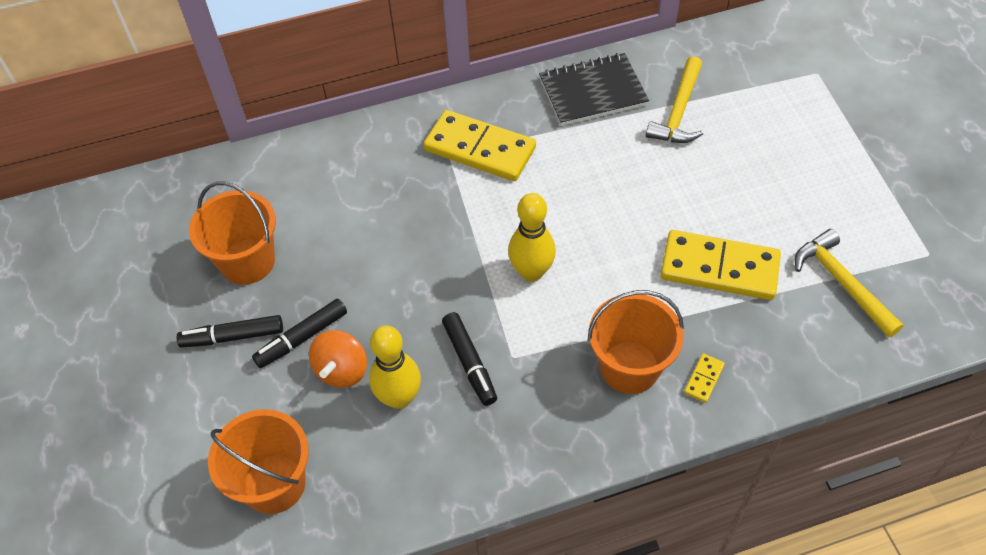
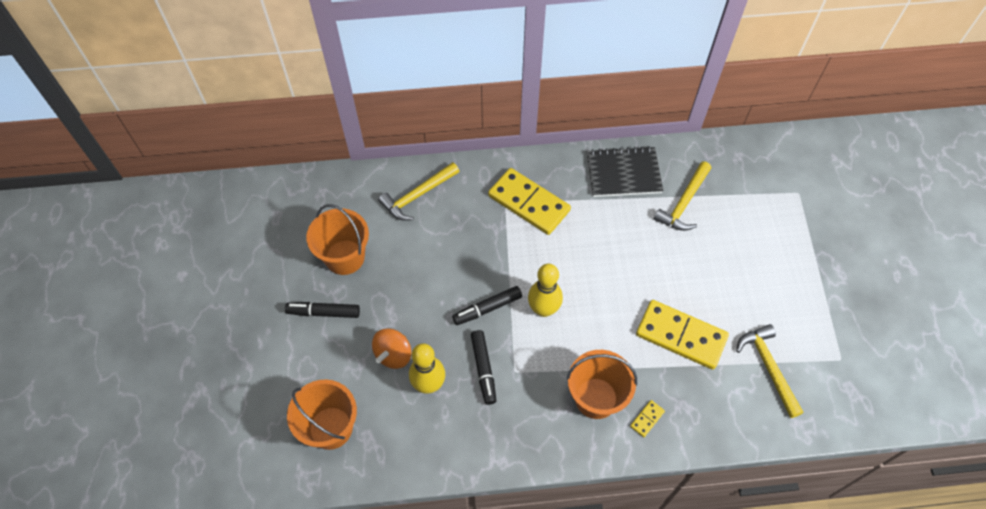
camera: 10 degrees right, 5 degrees up
black marker [252,299,347,368] -> black marker moved to [452,286,522,325]
none -> yellow hammer [378,162,459,221]

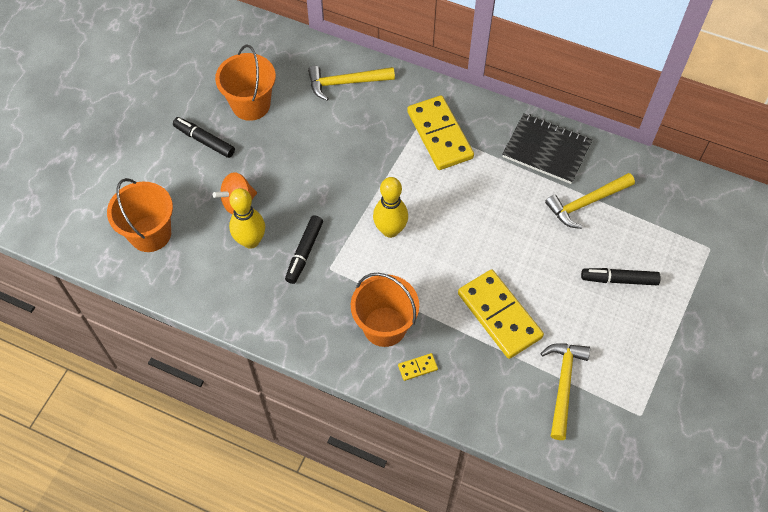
camera: 30 degrees right, 0 degrees up
black marker [452,286,522,325] -> black marker moved to [581,268,661,285]

